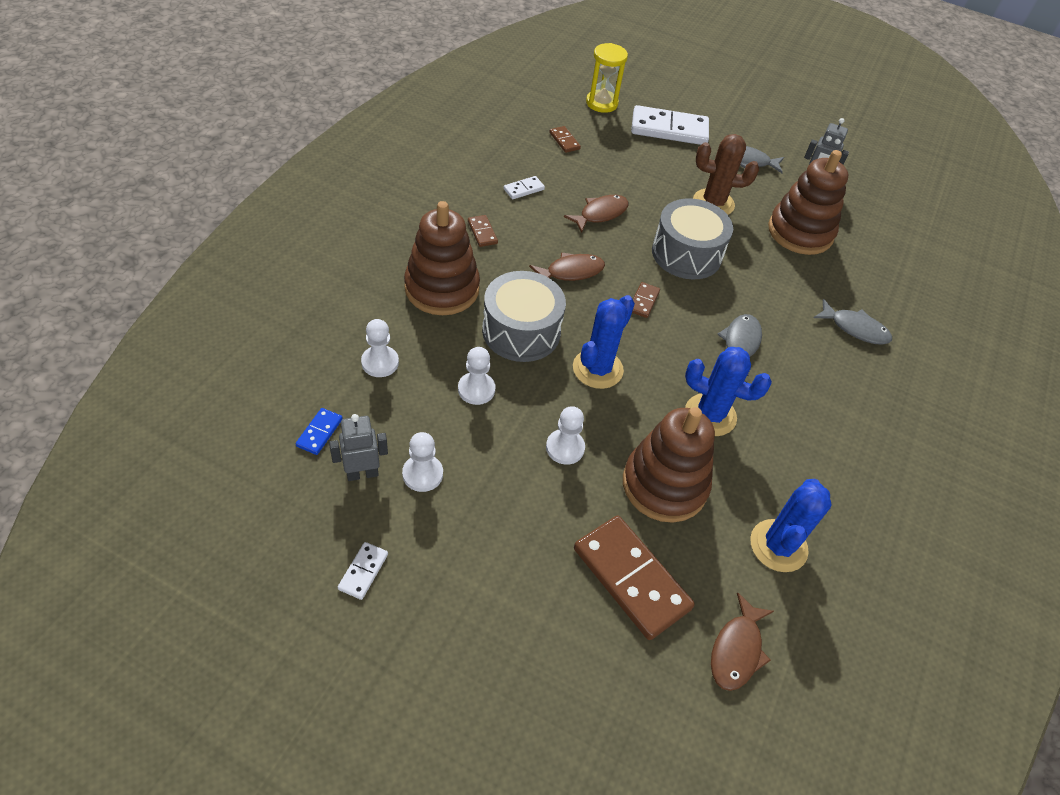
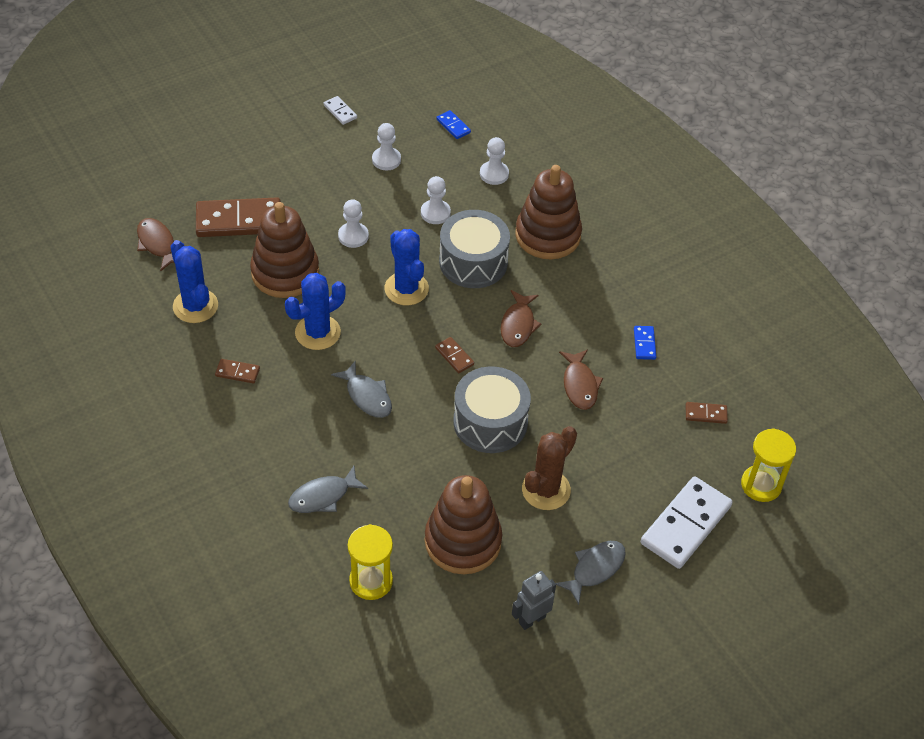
camera: 125 degrees right, 0 degrees up
grey robot [329,414,388,481] -> none
brown domino [468,215,498,247] -> brown domino moved to [215,359,260,383]
white domino [504,176,545,199] -> blue domino [634,326,656,360]
none -> yellow hourglass [348,524,393,600]

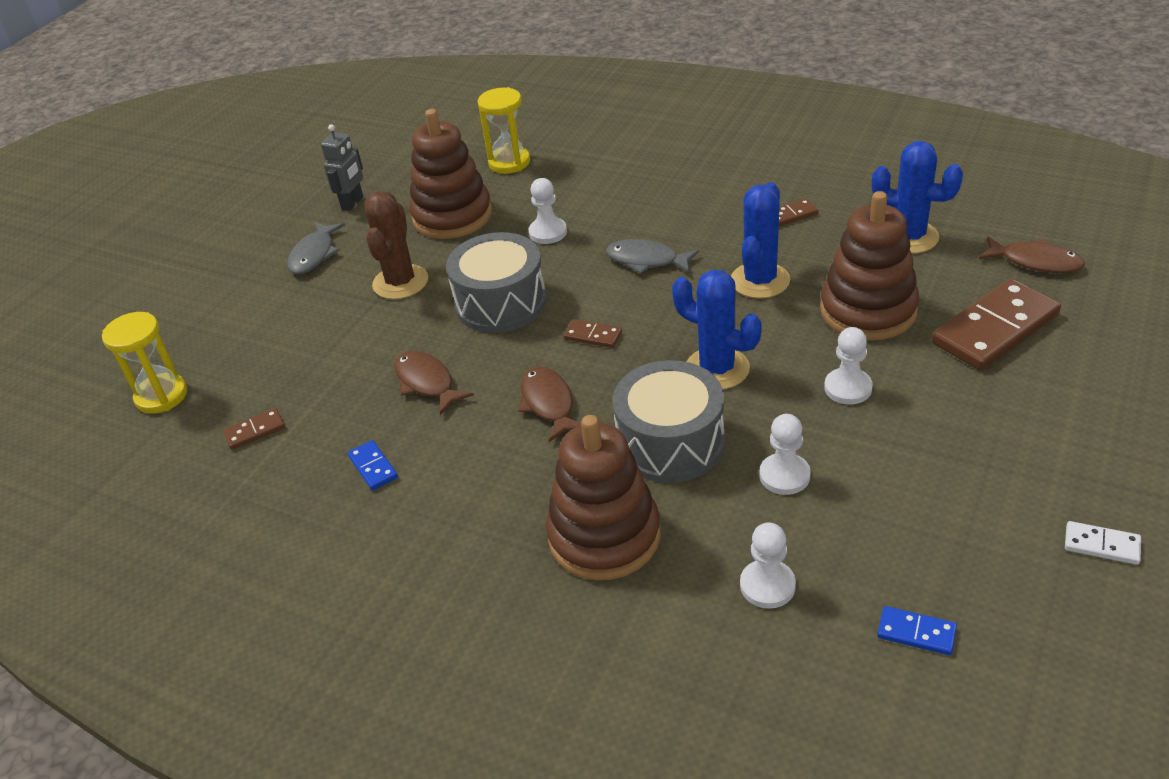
camera: 155 degrees right, 10 degrees down
grey fish [288,466,368,513] -> none
white pawn [372,123,401,170] -> white pawn moved to [529,178,567,244]
white domino [641,476,733,569] -> none

